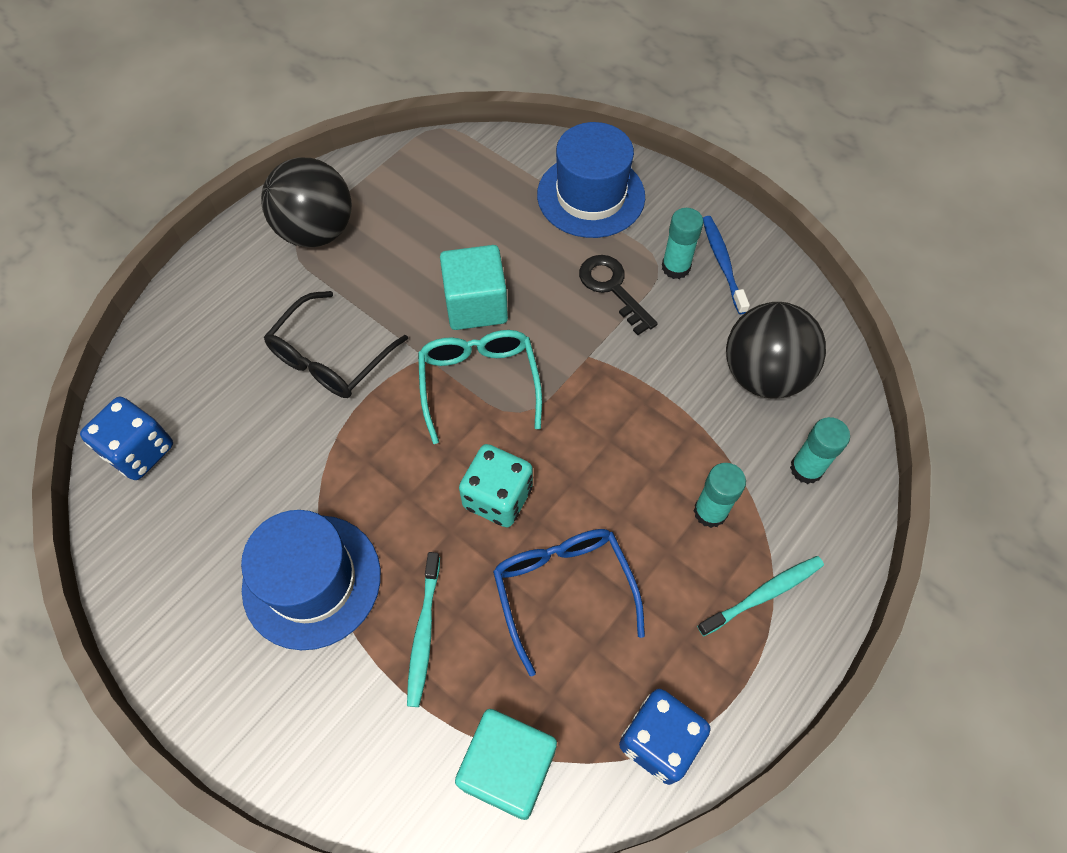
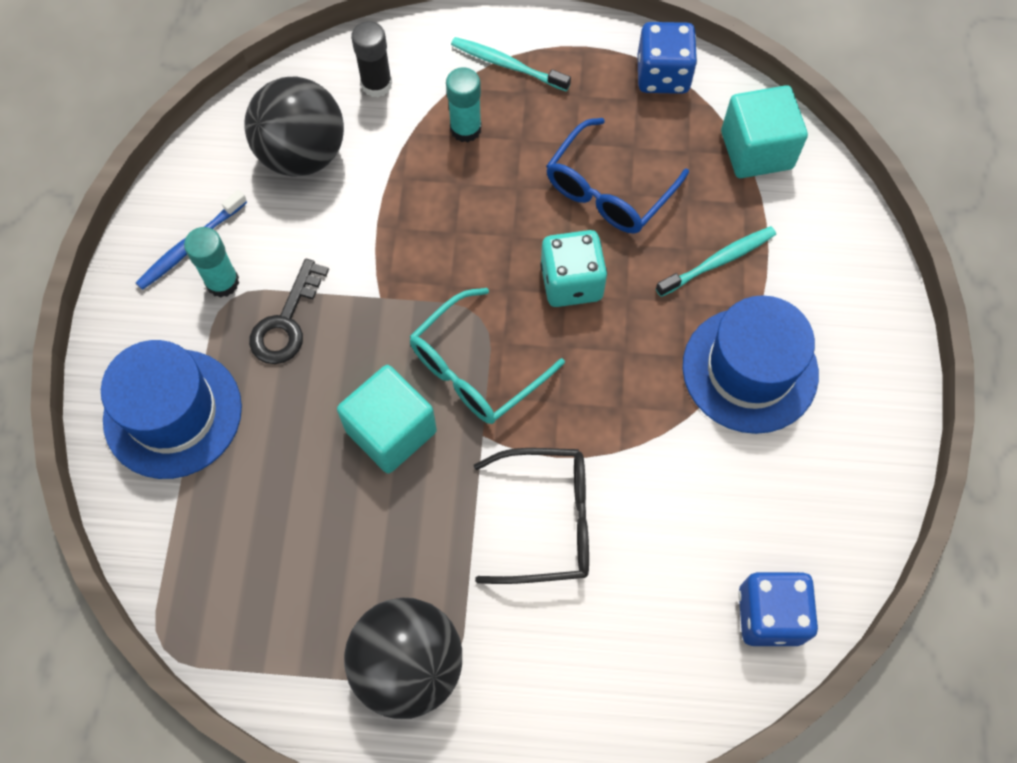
camera: 125 degrees left, 5 degrees up
turquoise glue stick [790,417,850,484] -> black glue stick [351,21,392,97]

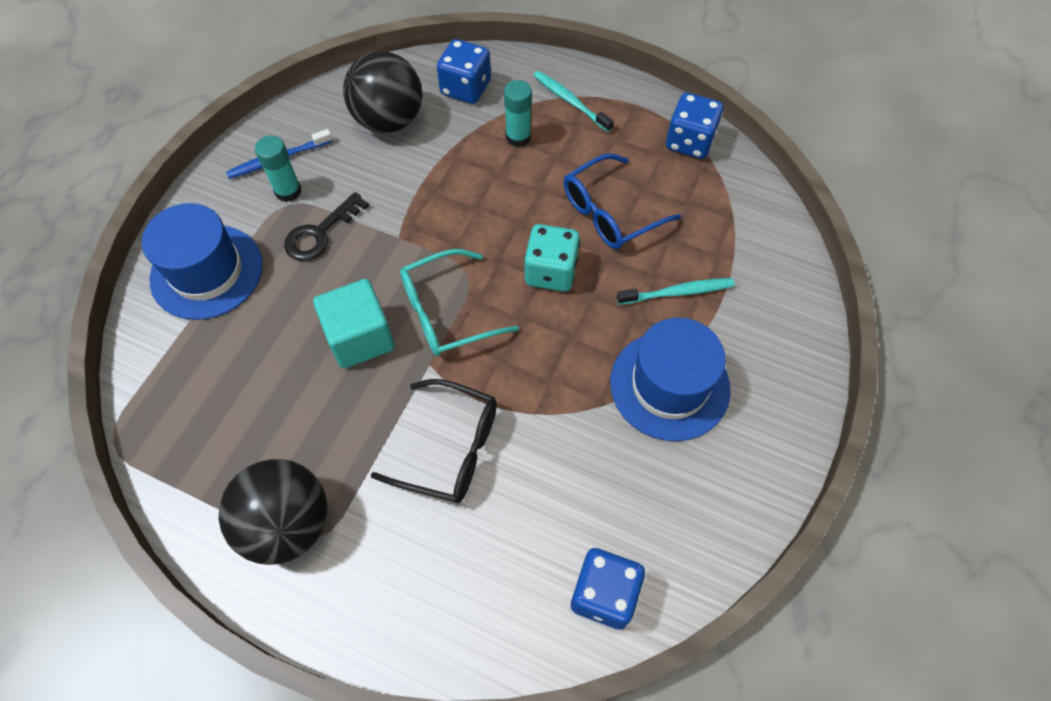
camera: 20 degrees right, 5 degrees down
black glue stick [351,21,392,97] -> blue dice [437,39,491,104]
turquoise cube [721,85,808,178] -> none

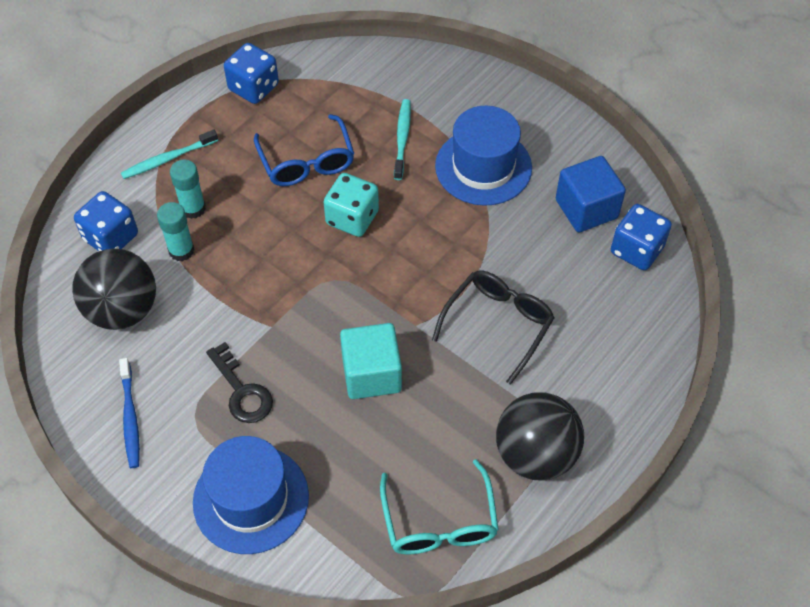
camera: 75 degrees left, 5 degrees down
turquoise glue stick [255,136,302,202] -> turquoise glue stick moved to [157,202,195,261]
turquoise glasses [400,249,519,356] -> turquoise glasses moved to [380,459,499,554]
none -> blue cube [556,156,626,232]

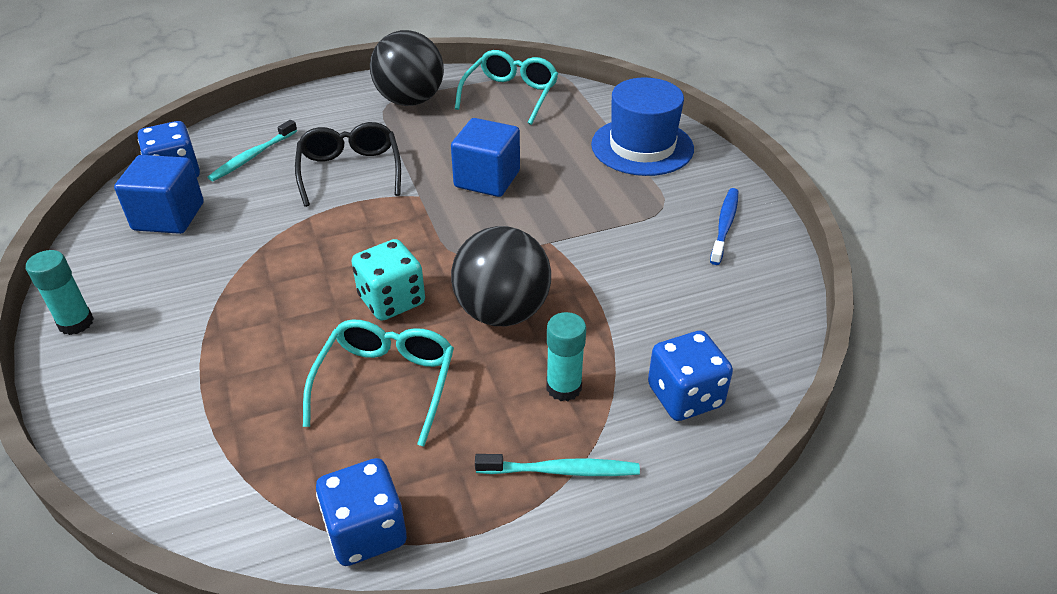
camera: 150 degrees left, 15 degrees down
black ball [72,248,156,330] -> black ball moved to [451,226,551,326]
turquoise glue stick [157,202,195,261] -> turquoise glue stick moved to [26,250,94,335]
black key [206,342,273,423] -> none
blue glasses [254,114,354,186] -> turquoise glasses [303,320,454,446]
turquoise cube [340,323,402,399] -> blue cube [451,118,520,197]
turquoise toothbrush [394,99,411,180] -> turquoise toothbrush moved to [208,120,297,181]
black glasses [432,271,555,385] -> black glasses turned 105 degrees clockwise [295,122,401,207]
blue hat [435,106,532,206] -> none

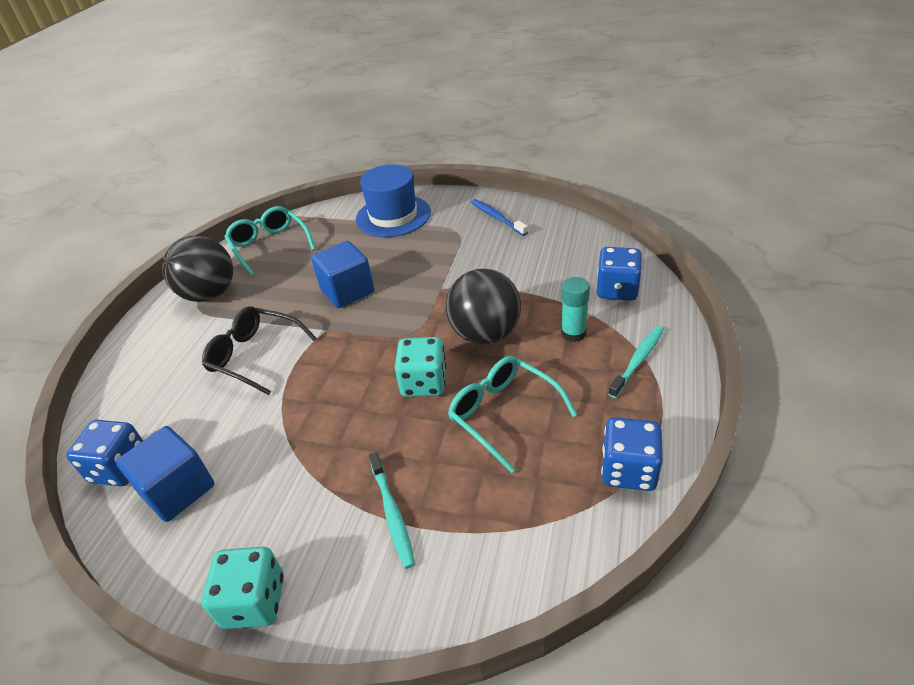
camera: 50 degrees left, 0 degrees up
turquoise glue stick [26,250,94,335] -> turquoise dice [202,547,284,629]
turquoise toothbrush [208,120,297,181] -> turquoise toothbrush moved to [369,452,415,569]

